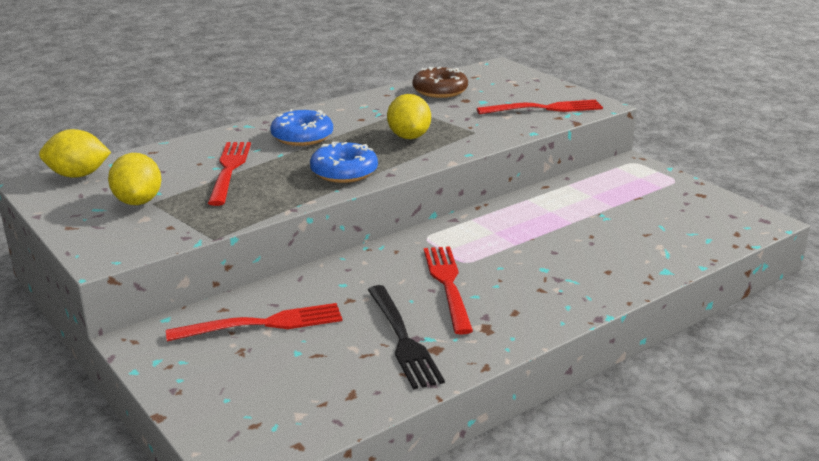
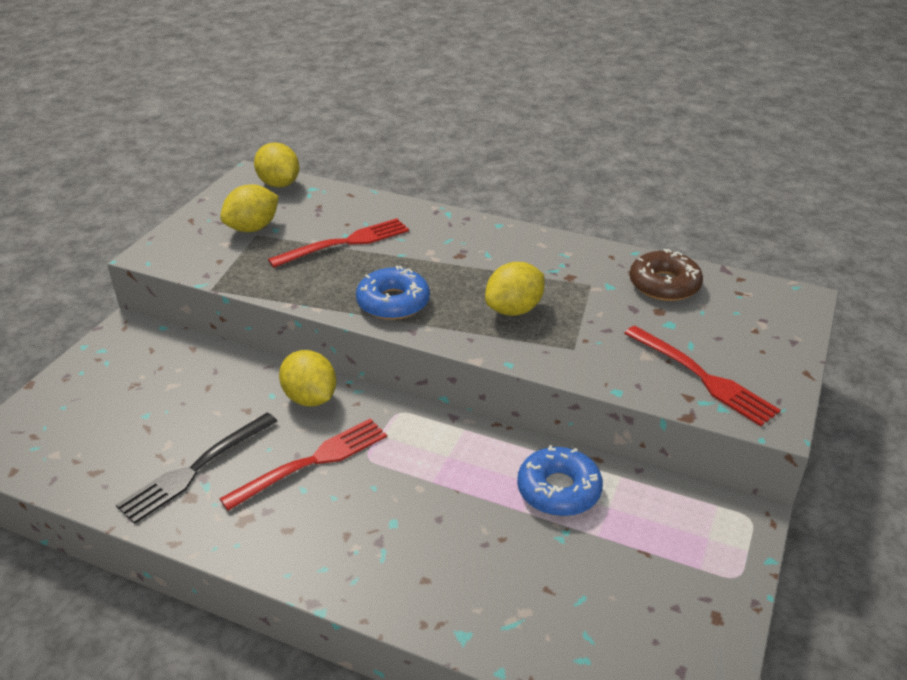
camera: 60 degrees right, 10 degrees up
red fork [166,303,342,341] -> none
blue donut [270,109,333,146] -> blue donut moved to [517,445,603,516]
none -> yellow lemon [279,350,336,407]

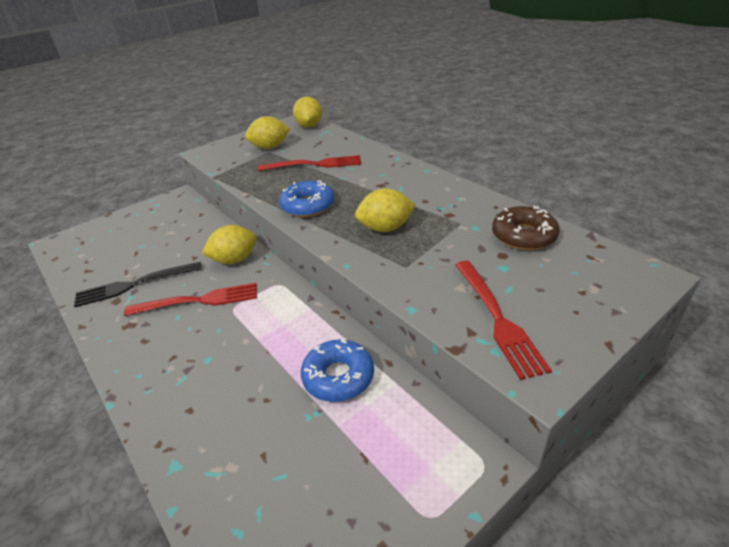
camera: 30 degrees right, 0 degrees up
yellow lemon [279,350,336,407] -> yellow lemon turned 75 degrees clockwise [201,225,257,264]

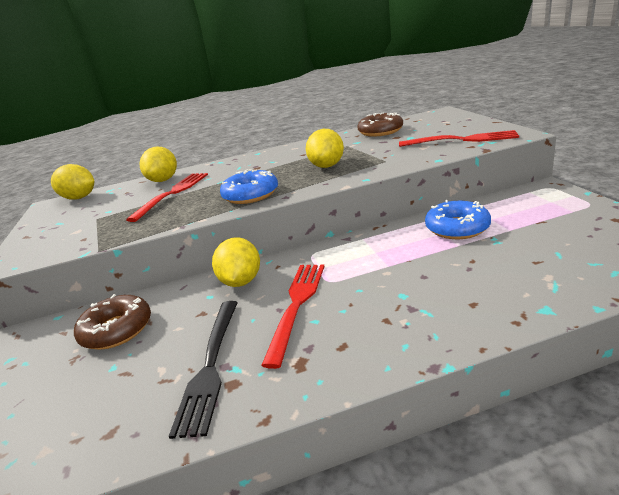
camera: 65 degrees left, 10 degrees down
yellow lemon [245,116,290,149] -> yellow lemon moved to [140,147,177,182]
none -> brown donut [74,294,151,350]

